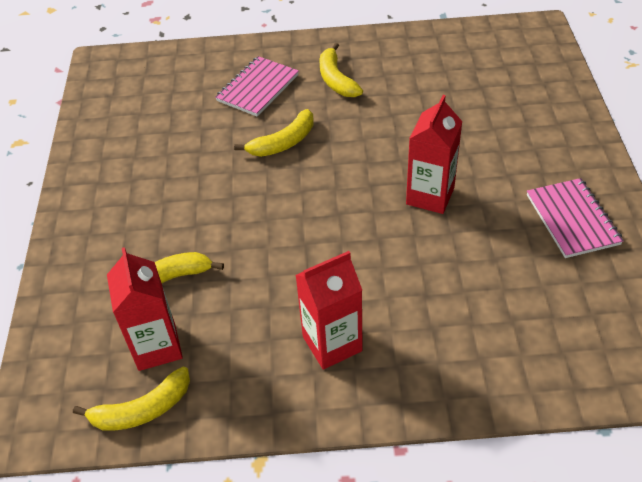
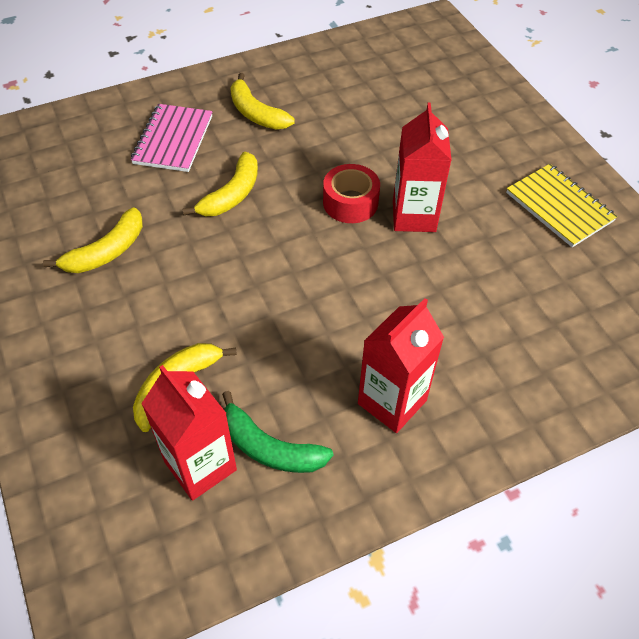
camera: 25 degrees left, 5 degrees up
yellow banana [73,367,190,431] -> yellow banana moved to [43,207,143,273]
pink notebook [527,178,624,258] -> yellow notebook [506,164,618,248]
none -> green banana [222,391,333,473]
none -> red tape [323,164,380,223]

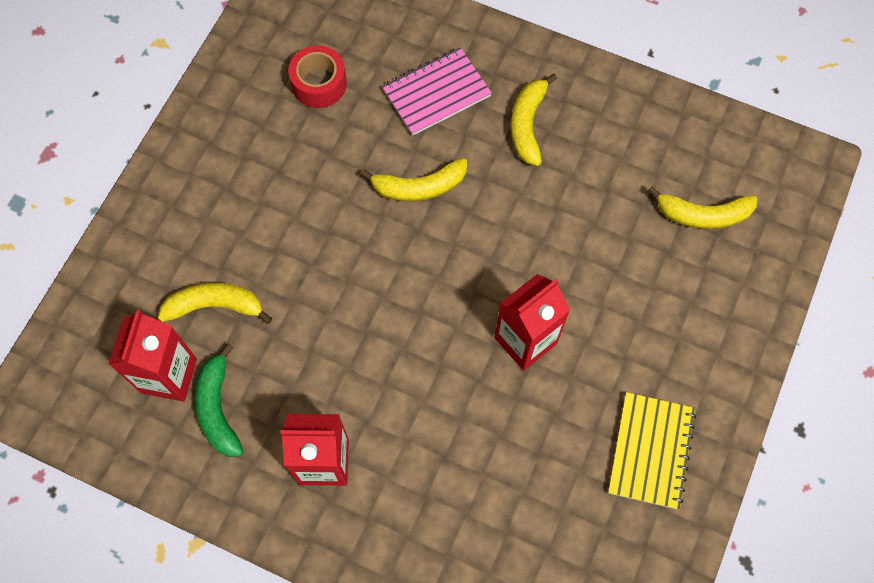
camera: 50 degrees right, 15 degrees up
yellow banana [43,207,143,273] -> yellow banana moved to [648,186,757,229]
red tape [323,164,380,223] -> red tape moved to [288,45,347,108]

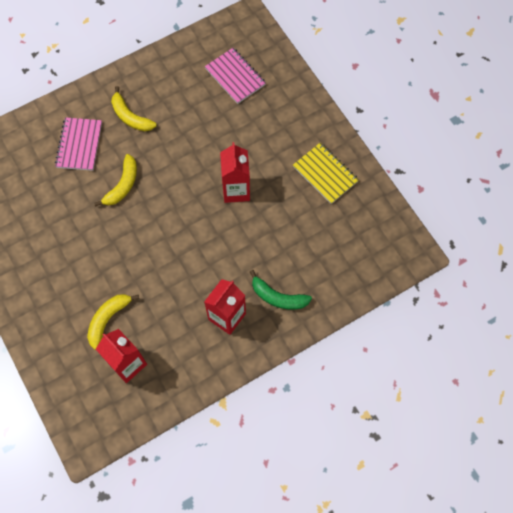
camera: 55 degrees left, 0 degrees up
green banana [195,343,243,457] -> green banana moved to [250,270,312,310]
red tape [288,45,347,108] -> none
yellow banana [648,186,757,229] -> pink notebook [205,48,266,104]

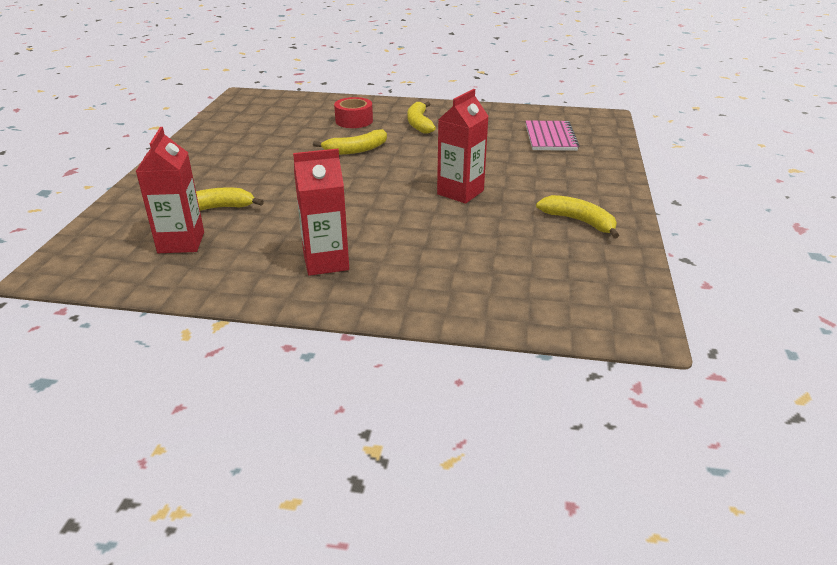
camera: 40 degrees right, 35 degrees down
pink notebook [55,117,102,171] -> red tape [334,97,373,128]
green banana [250,270,312,310] -> none
yellow notebook [293,143,359,204] -> yellow banana [536,195,619,238]

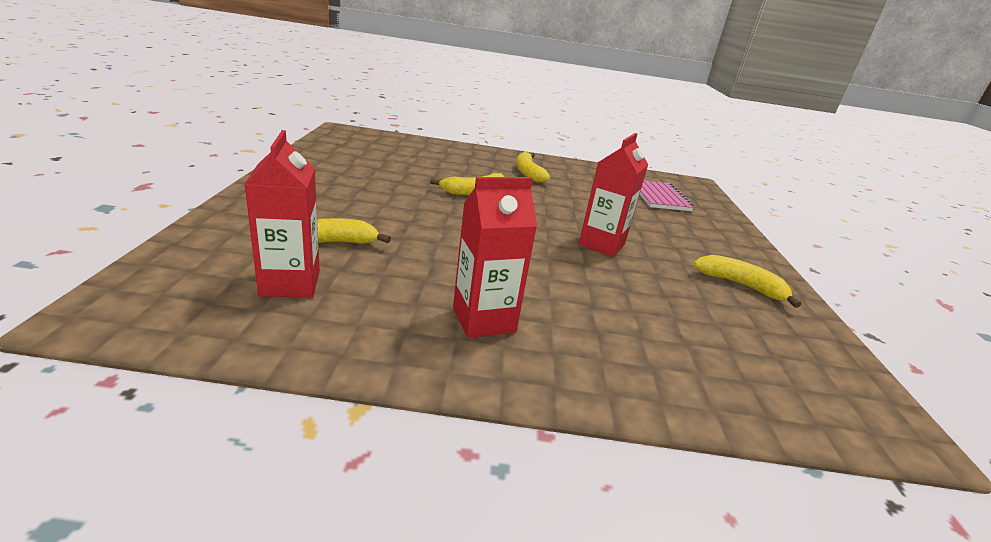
camera: 10 degrees left, 5 degrees down
red tape [334,97,373,128] -> none

